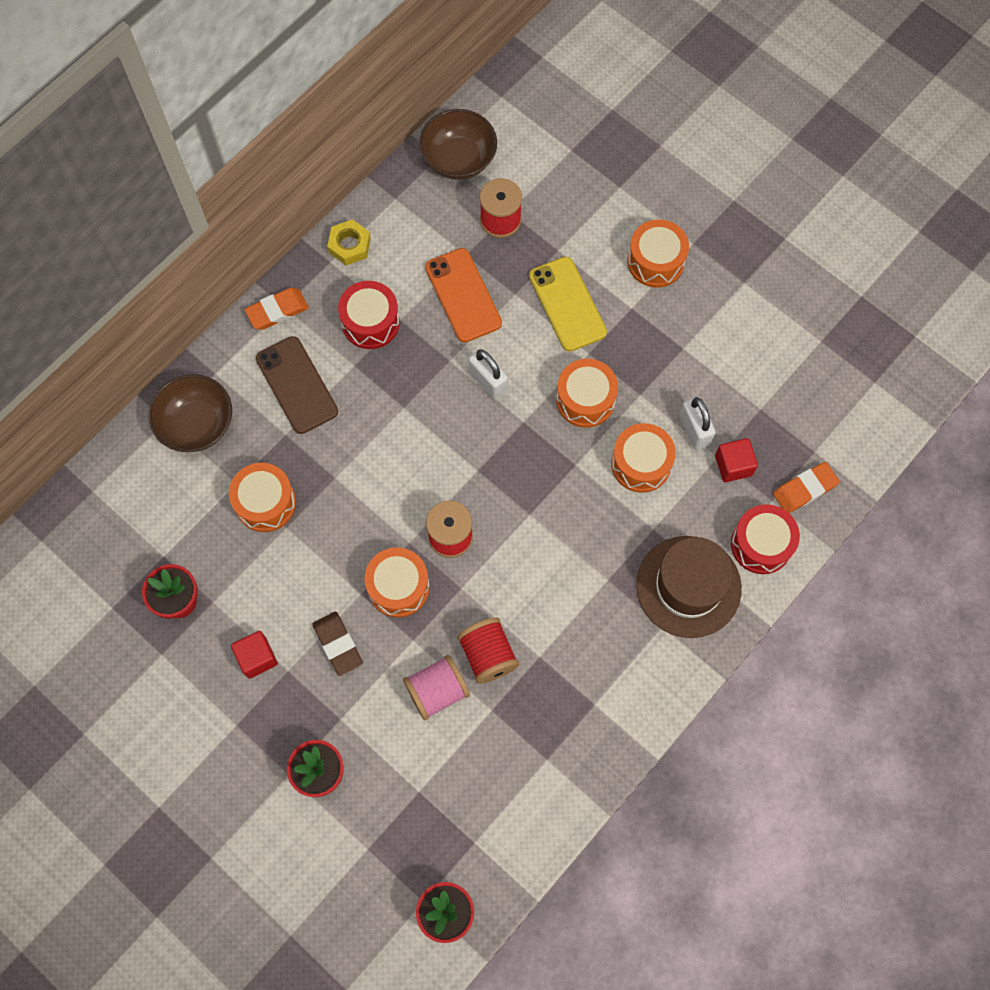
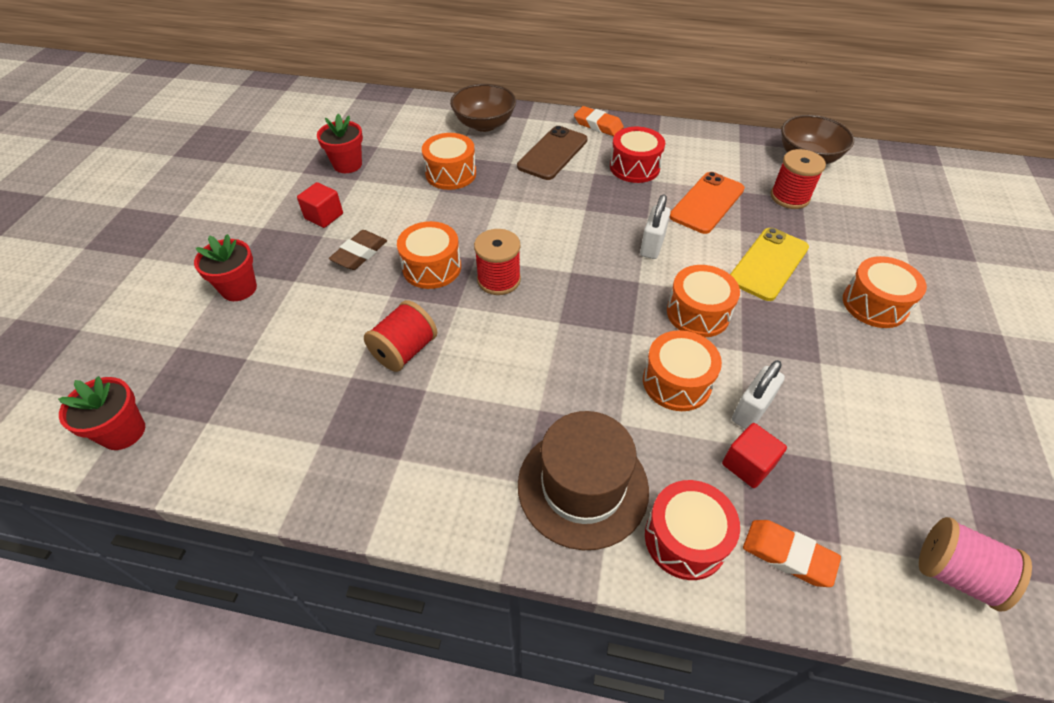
camera: 60 degrees right, 20 degrees down
yellow nut [327,219,371,265] -> none
pink spool [403,655,470,720] -> pink spool moved to [919,517,1032,612]

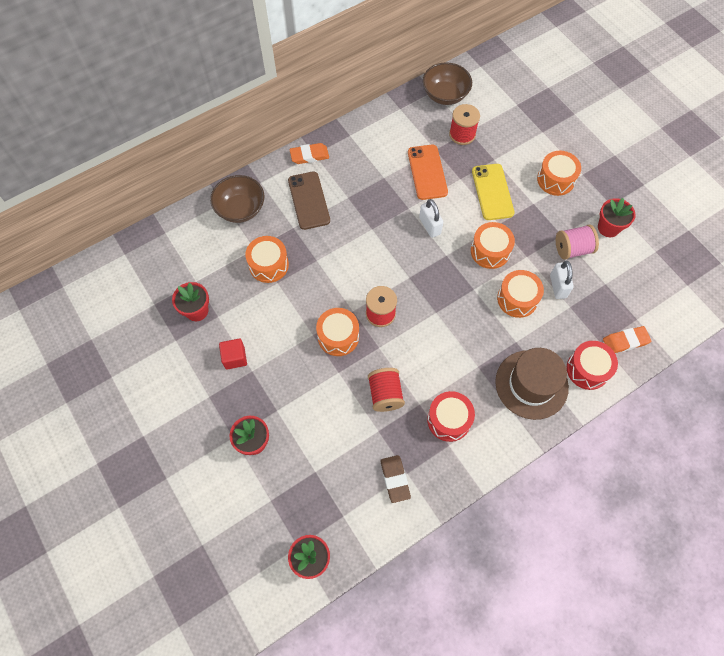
camera: 45 degrees left, 15 degrees up
brown eraser [329,230,387,270] -> brown eraser moved to [380,455,411,503]
red drum [610,127,665,183] -> red drum moved to [427,391,475,442]
red cube [722,423,787,488] -> none
pink spool [919,517,1032,612] -> pink spool moved to [556,224,599,260]
none -> red flower pot [598,198,636,237]

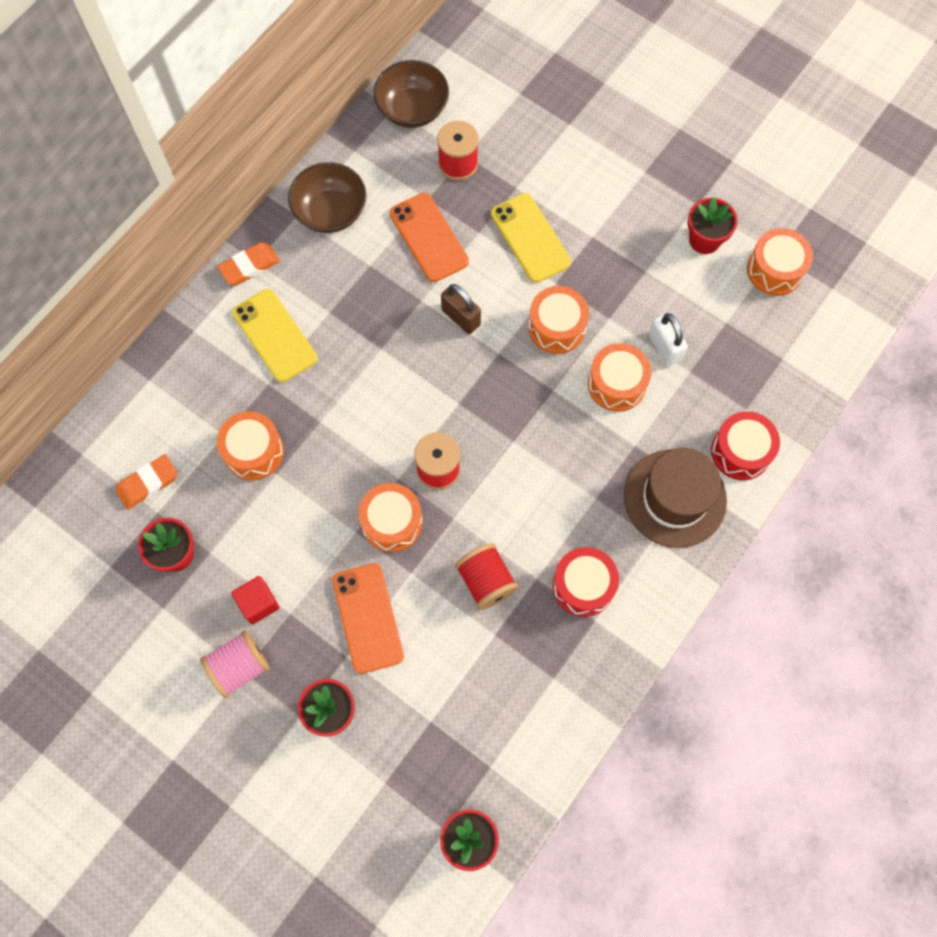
camera: 20 degrees left, 5 degrees up
brown bowl [210,175,264,223] -> brown bowl moved to [288,162,366,233]
brown phone [288,171,330,230] -> yellow phone [232,289,317,382]
brown eraser [380,455,411,503] -> none
white padlock [419,199,443,238] -> brown padlock [441,284,481,334]
orange drum [537,151,581,196] -> orange drum moved to [747,228,813,296]
pink spool [556,224,599,260] -> pink spool moved to [200,630,270,698]
orange eraser [603,326,651,353] -> orange eraser moved to [115,454,178,509]
none -> orange phone [332,563,404,674]

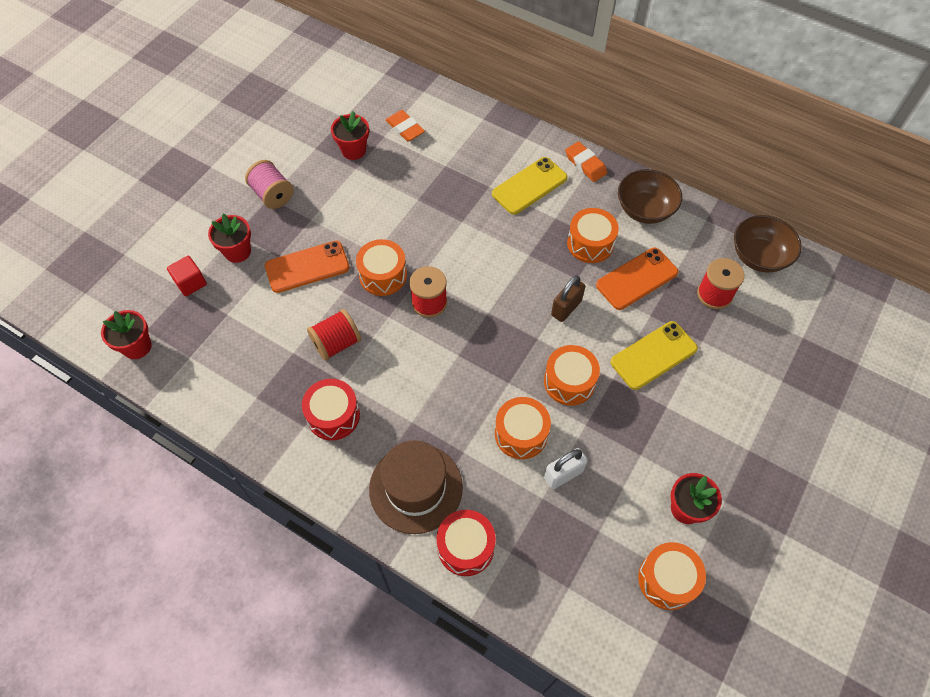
camera: 85 degrees right, 10 degrees down
orange drum [217,411,284,480] -> orange drum moved to [567,208,619,263]
red cube [231,576,279,625] -> red cube moved to [167,256,207,297]

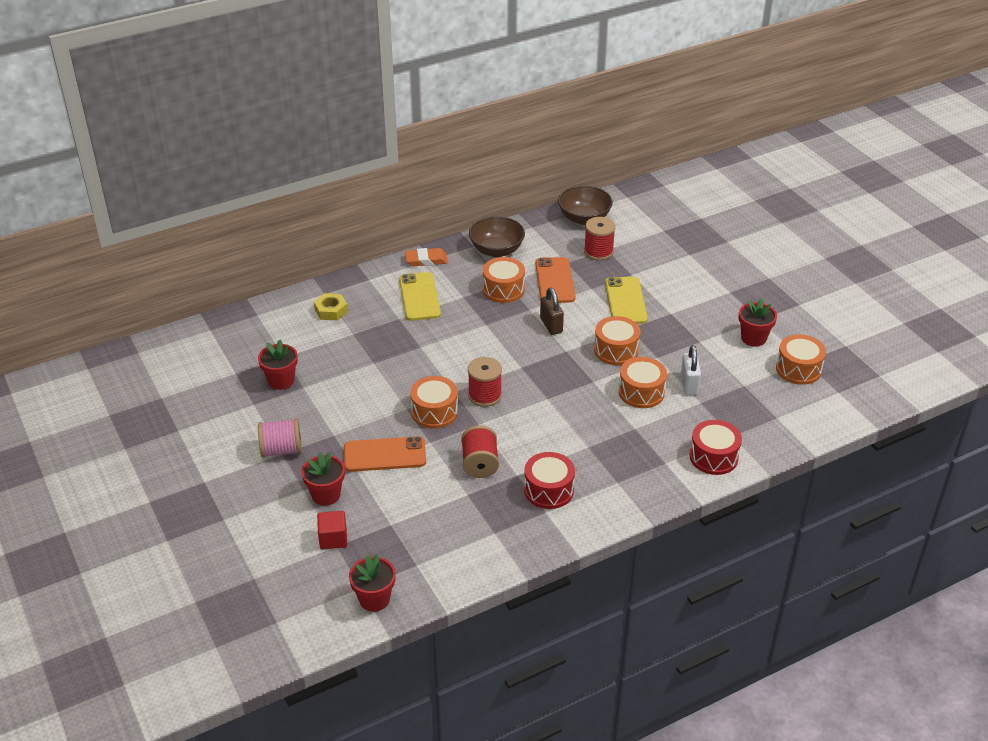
camera: 60 degrees left, 20 degrees down
orange phone [265,241,350,293] -> orange phone turned 75 degrees clockwise [344,436,426,472]
brown hat [369,440,463,534] -> none
orange eraser [385,110,425,141] -> none
none -> yellow nut [314,293,348,320]

